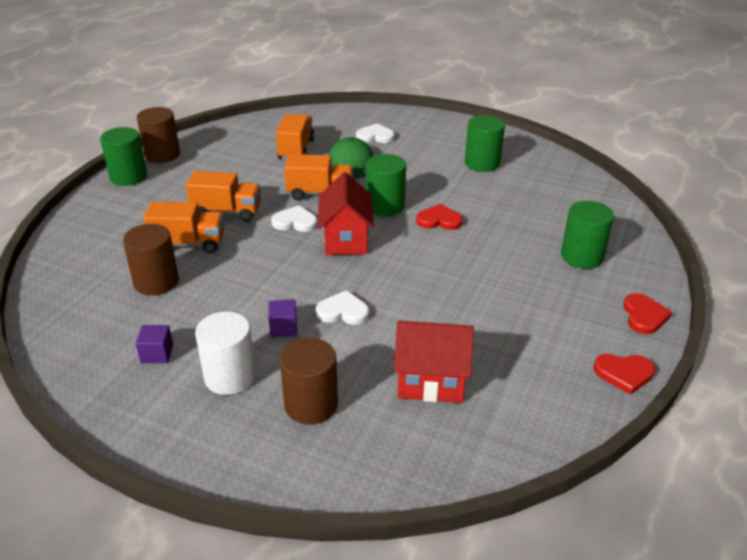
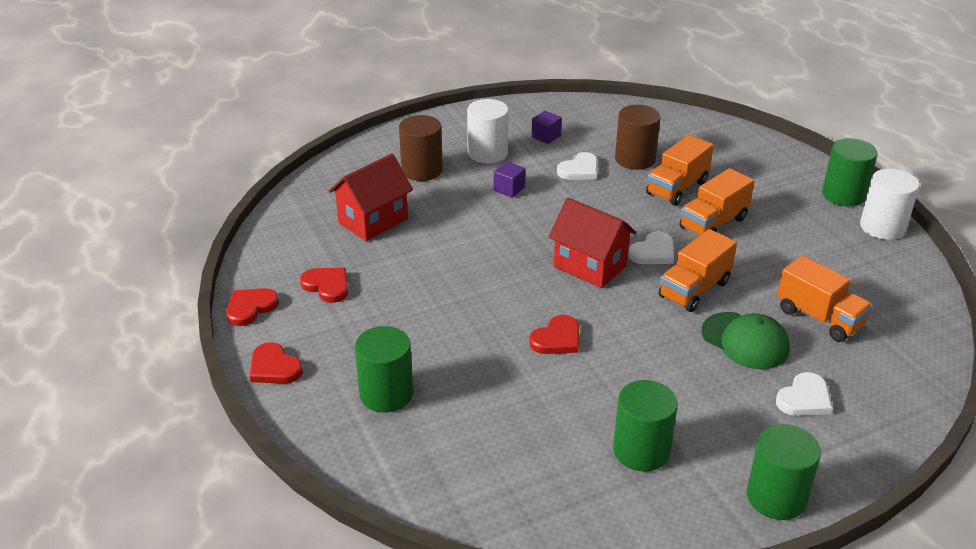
camera: 130 degrees right, 0 degrees up
brown cylinder [137,107,180,163] -> white cylinder [860,169,919,240]
white heart [316,290,369,325] -> white heart moved to [557,152,598,180]
green cylinder [366,154,406,216] -> green cylinder moved to [747,424,821,520]
none -> red heart [300,268,348,303]

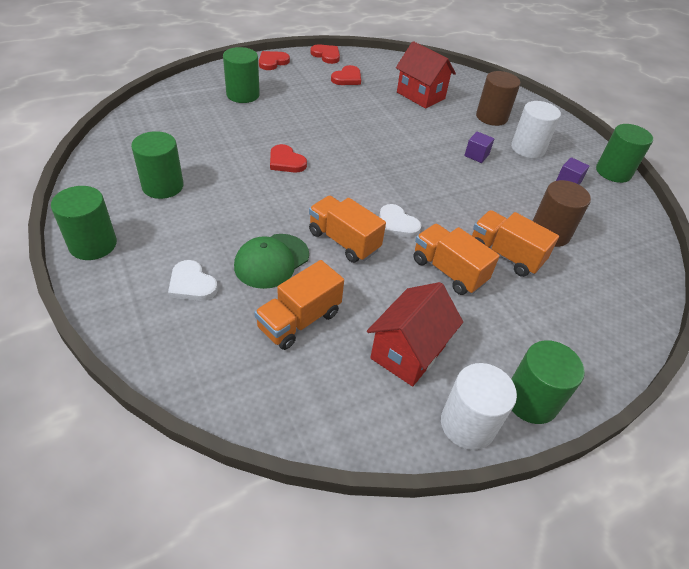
camera: 85 degrees right, 10 degrees up
red house [548,198,637,288] -> red house moved to [367,282,463,387]
white heart [557,152,598,180] -> none
none -> green cylinder [596,124,653,183]

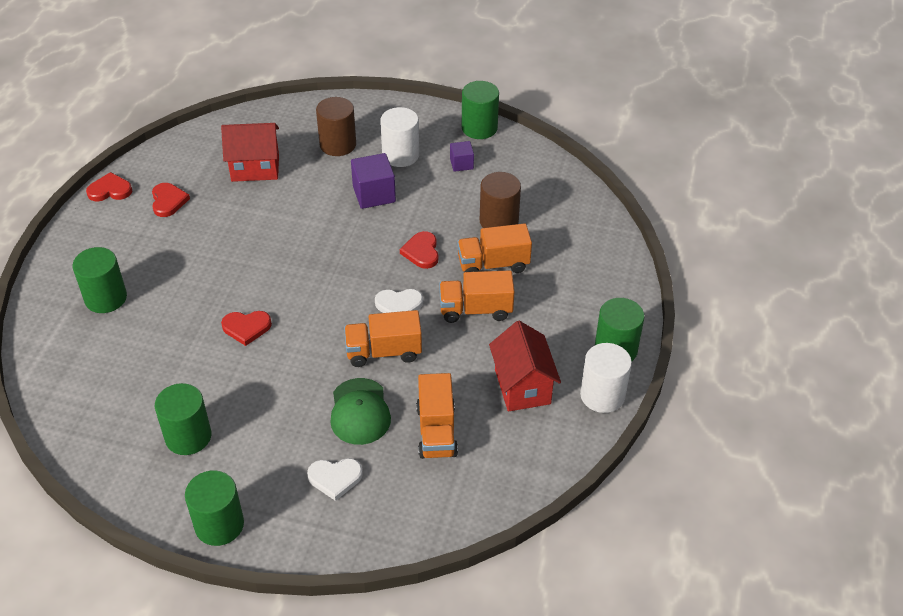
camera: 45 degrees left, 0 degrees up
red heart [259,51,290,70] -> red heart moved to [400,231,438,269]
purple cube [464,131,494,163] -> purple cube [351,153,396,209], size x1.71

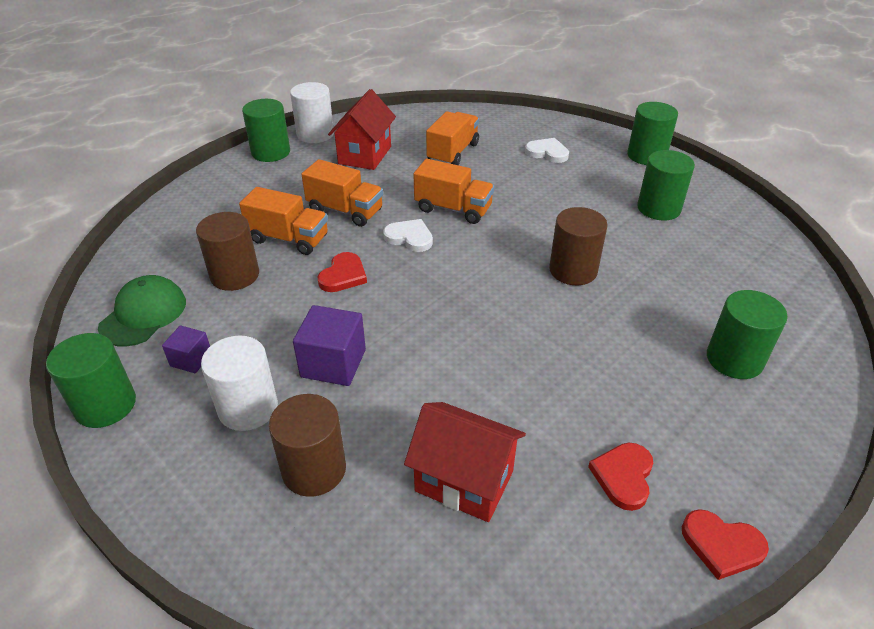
camera: 150 degrees left, 5 degrees down
red heart [221,311,272,346] -> brown cylinder [549,207,608,285]
green cap [330,378,391,445] -> green cap moved to [98,275,186,346]

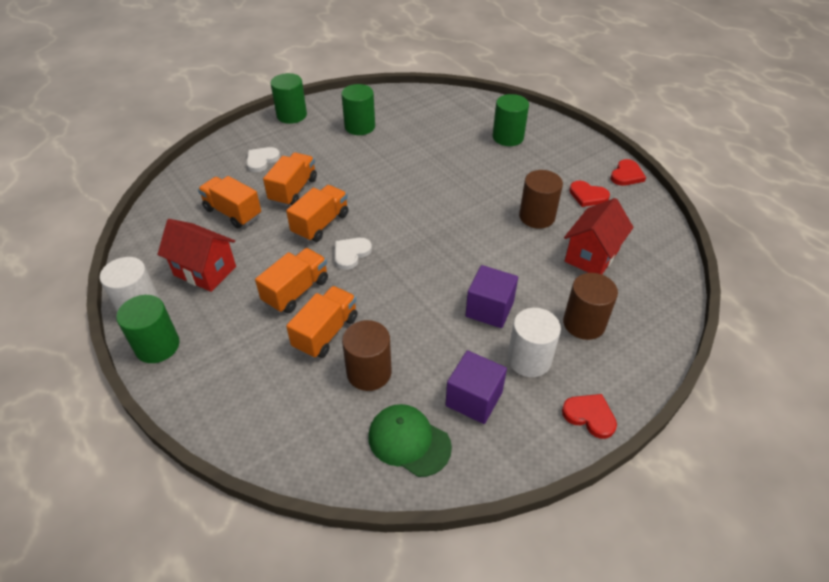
camera: 80 degrees left, 5 degrees up
green cylinder [46,333,136,428] -> none
purple cube [162,325,210,373] -> purple cube [445,350,507,424], size x1.71
red heart [317,252,367,292] -> red heart moved to [562,394,617,439]
brown cylinder [549,207,608,285] -> brown cylinder moved to [519,170,563,228]
none -> orange truck [263,152,317,207]

